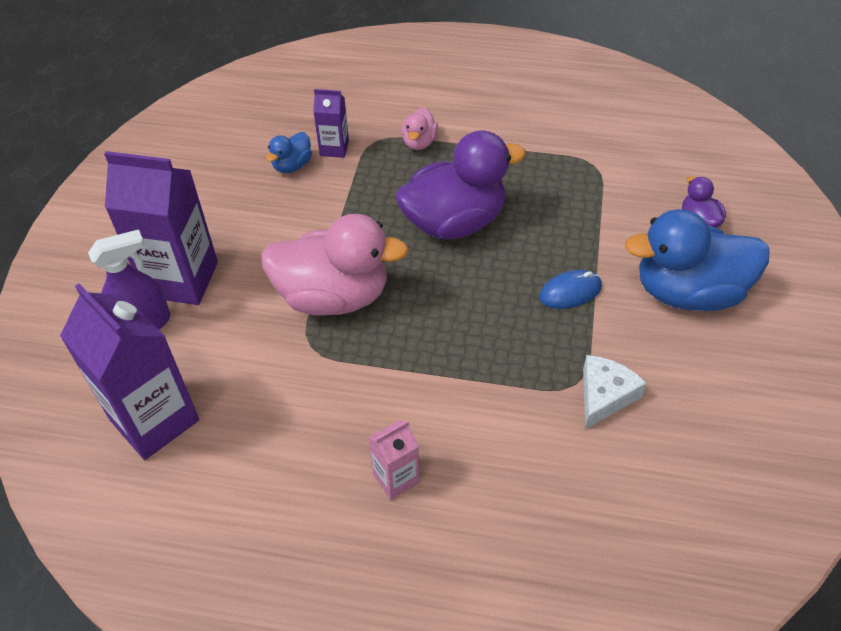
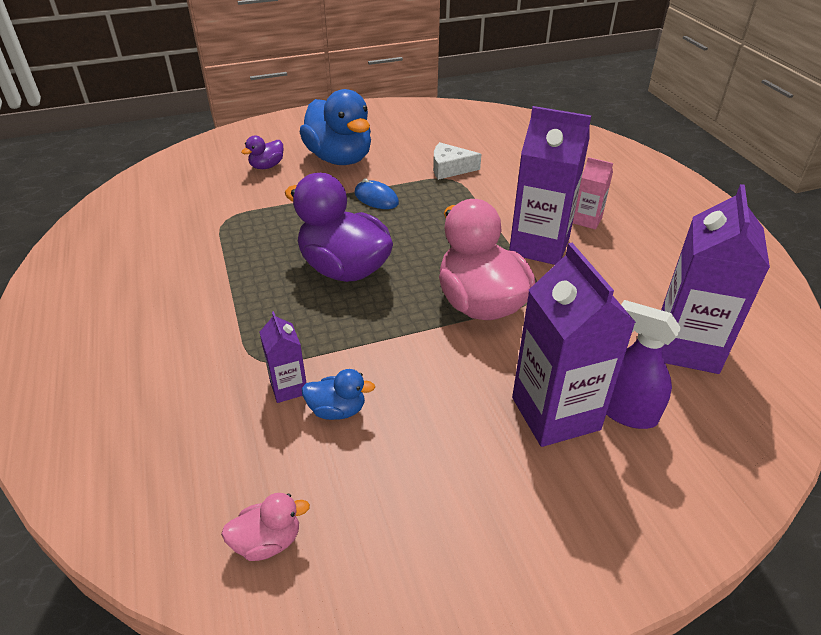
camera: 120 degrees left, 10 degrees down
pink duck [401,107,438,150] -> pink duck moved to [221,493,310,561]
none -> purple carton [509,106,591,265]

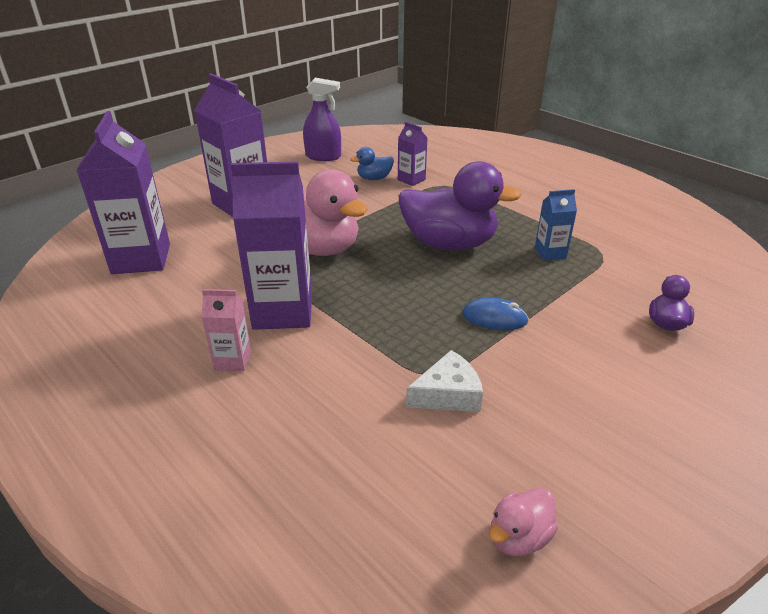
camera: 155 degrees right, 5 degrees down
pink duck [221,493,310,561] -> pink duck moved to [489,487,558,556]
blue duck [300,89,371,165] -> none
purple spray bottle [606,300,681,429] -> purple spray bottle moved to [303,78,341,161]
none -> blue carton [535,189,577,261]

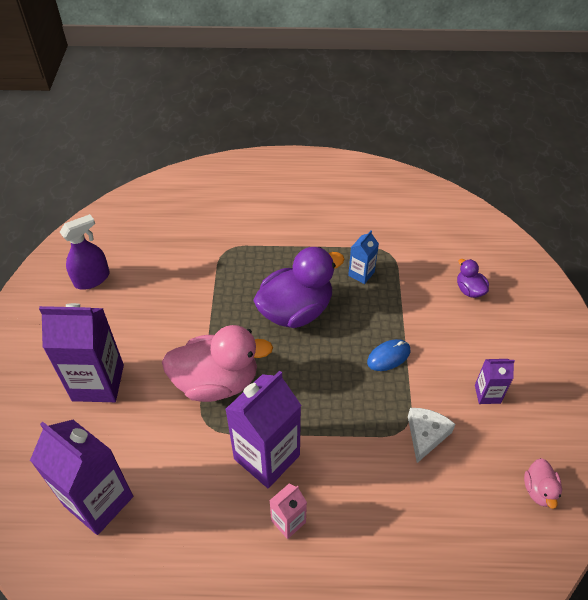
camera: 45 degrees left, 15 degrees up
blue duck [351,147,394,180] -> none
purple carton [398,122,428,186] -> purple carton moved to [475,359,515,404]

